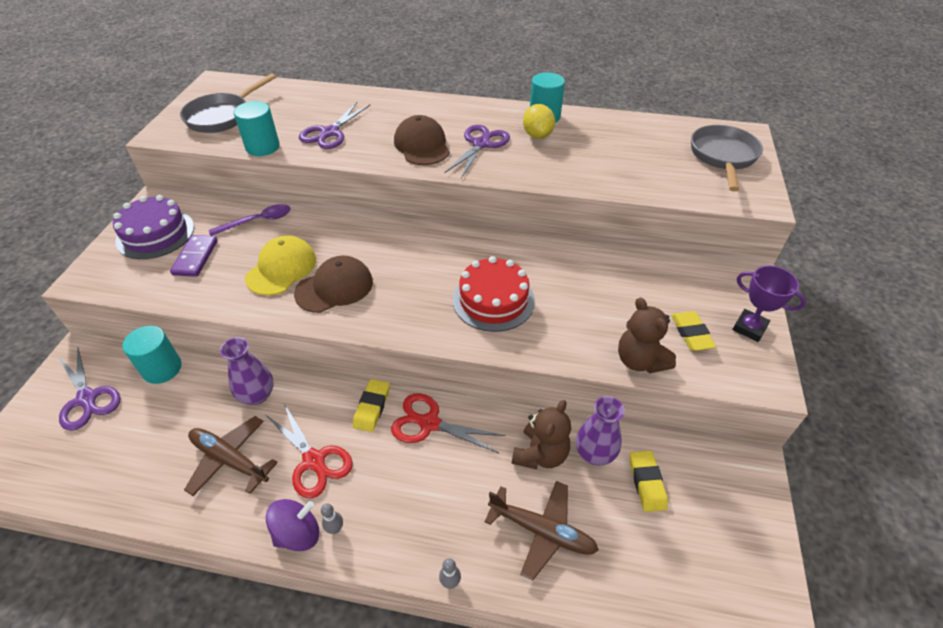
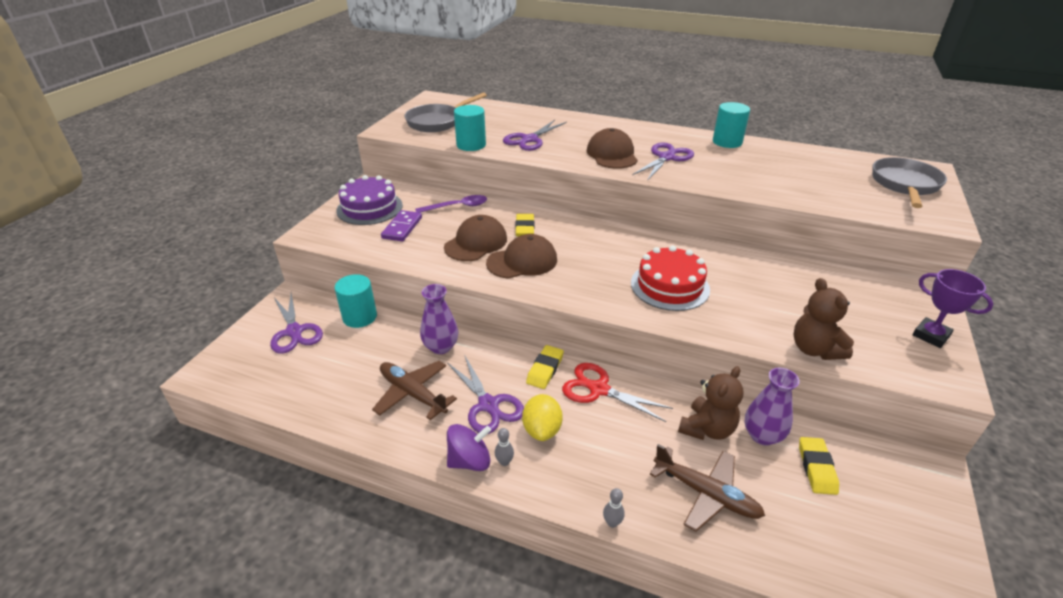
camera: 10 degrees right, 10 degrees down
yellow cap [245,235,316,296] -> brown cap [444,215,507,261]
red scissors [266,404,353,499] -> purple scissors [447,354,524,434]
yellow lemon [523,104,555,139] -> yellow lemon moved to [522,394,563,441]
yellow eraser [671,311,716,351] -> yellow eraser moved to [515,214,535,236]

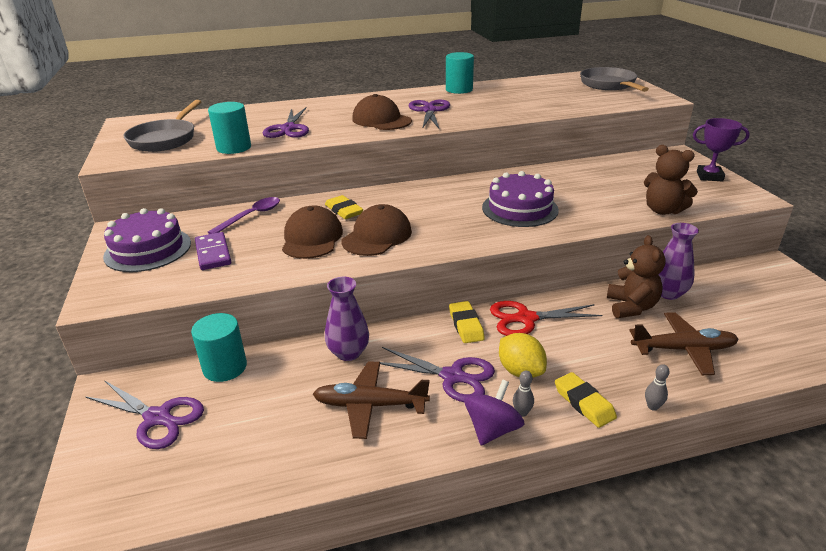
camera: 35 degrees left, 5 degrees down
red cake [631,246,710,311] -> purple cake [482,171,559,227]
yellow eraser [799,437,839,495] -> yellow eraser moved to [555,372,617,428]

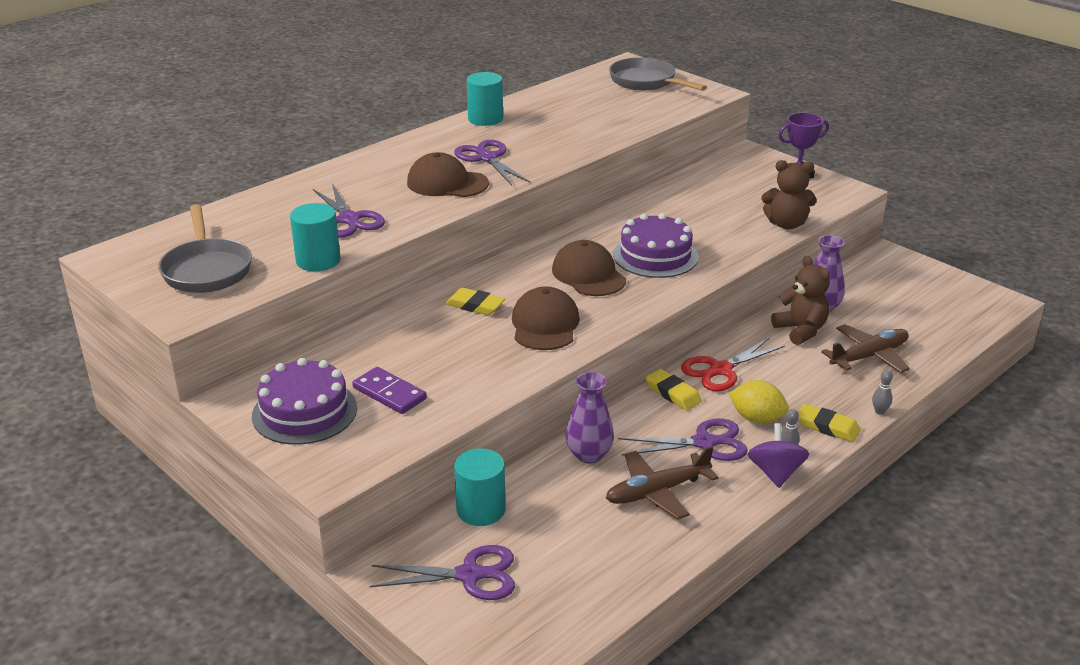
camera: 30 degrees left, 0 degrees up
purple spoon [208,197,280,234] -> none
brown cap [282,205,343,259] -> brown cap moved to [552,240,626,296]

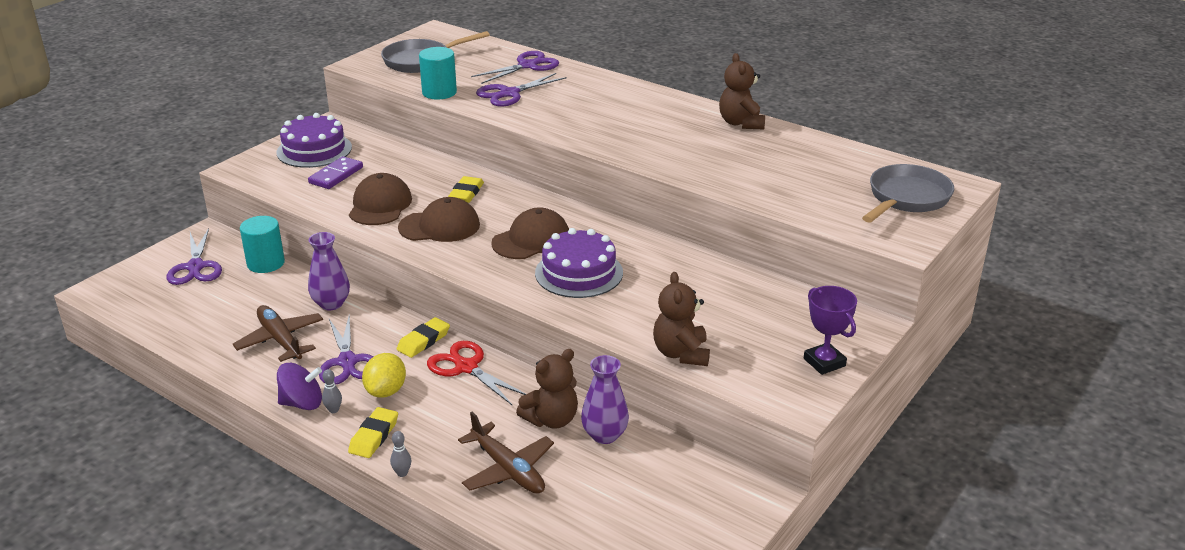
camera: 80 degrees right, 0 degrees up
brown cap [407,152,489,197] -> brown cap moved to [349,173,412,225]
purple scissors [454,140,530,185] -> purple scissors moved to [471,51,559,84]
turquoise cylinder [467,72,503,126] -> brown teddy bear [719,53,765,129]

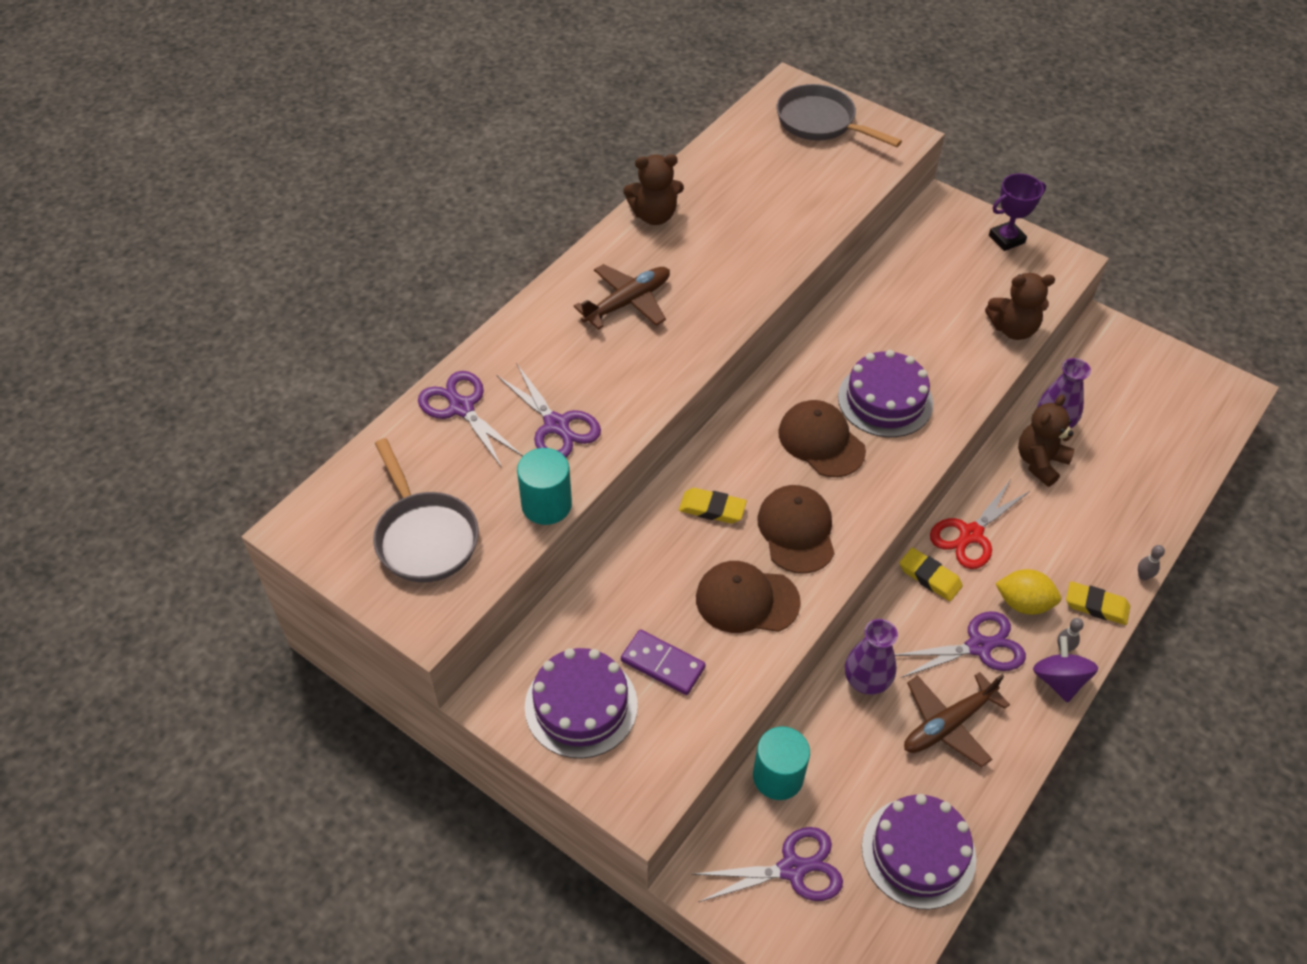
camera: 90 degrees left, 20 degrees up
brown plane [458,412,554,494] -> brown plane moved to [574,264,670,330]
brown teddy bear [516,349,578,429] -> brown teddy bear turned 105 degrees counterclockwise [1018,395,1075,487]
none -> purple cake [862,794,976,910]

